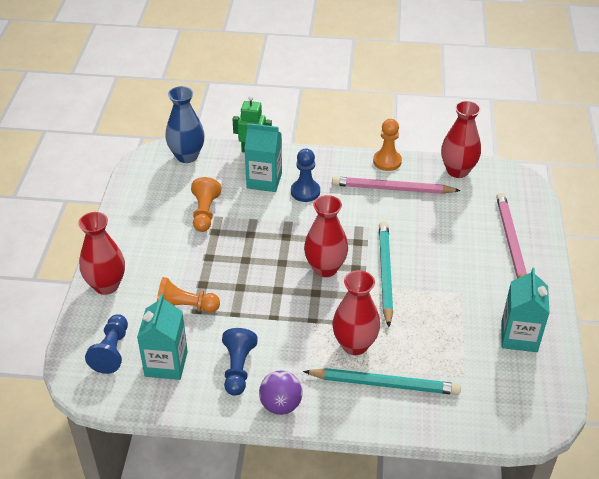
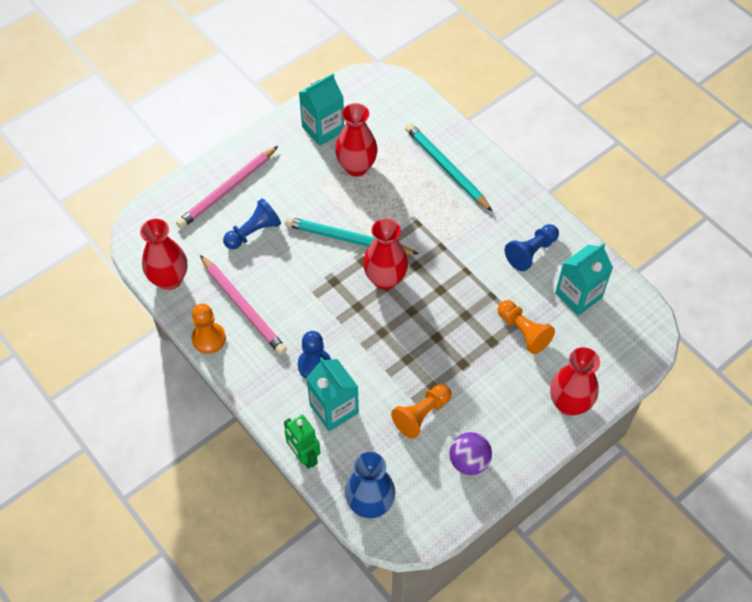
camera: 135 degrees left, 15 degrees up
blue pawn [85,314,128,374] -> blue pawn moved to [223,198,281,249]
purple ball [259,370,303,415] -> purple ball moved to [449,432,492,475]
red vase [332,270,380,355] -> red vase moved to [335,103,378,177]
turquoise pencil [379,221,393,327] -> turquoise pencil turned 60 degrees clockwise [285,217,419,255]

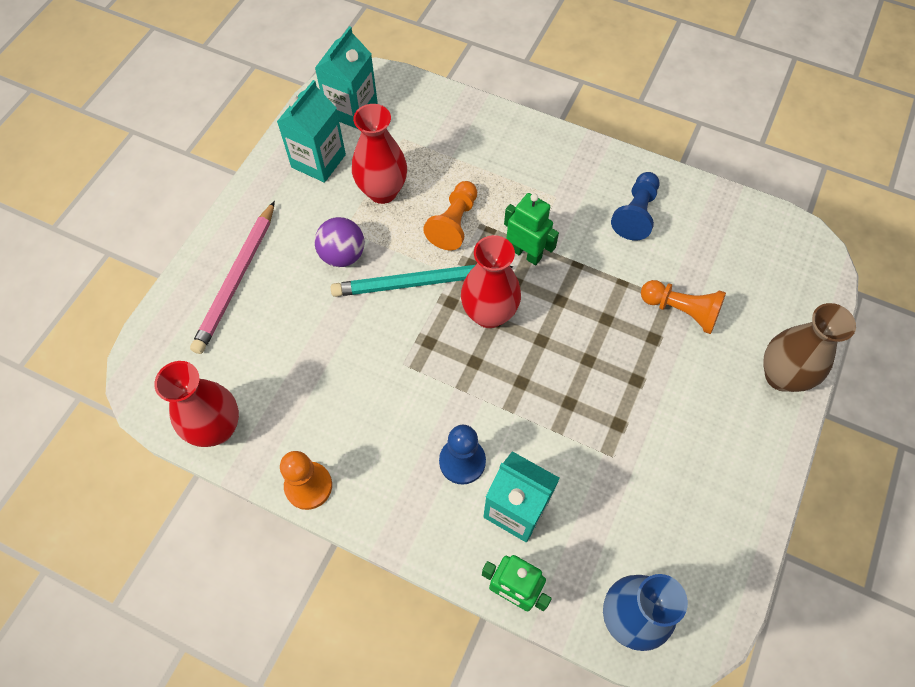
camera: 25 degrees left, 5 degrees up
pink pencil [200,255,287,355] -> none
blue pawn [223,198,281,249] -> none
orange pawn [391,384,451,439] -> orange pawn moved to [423,181,477,250]
turquoise pencil [405,123,493,212] -> none
purple ball [449,432,492,475] -> purple ball moved to [314,217,365,267]
red vase [550,347,600,416] -> brown vase [764,303,856,392]
turquoise carton [555,243,613,316] -> turquoise carton moved to [315,26,378,129]
none -> green robot [504,193,559,265]

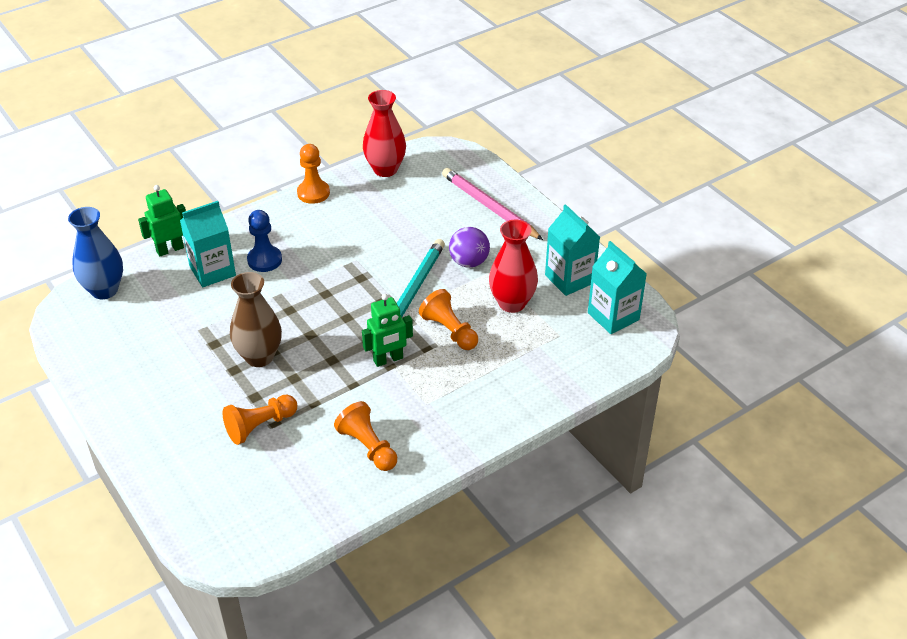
camera: 120 degrees right, 20 degrees down
red vase [461,235,521,328] -> none
blue pawn [611,172,659,240] -> orange pawn [334,401,397,471]
brown vase [764,303,856,392] -> brown vase moved to [230,272,282,367]

